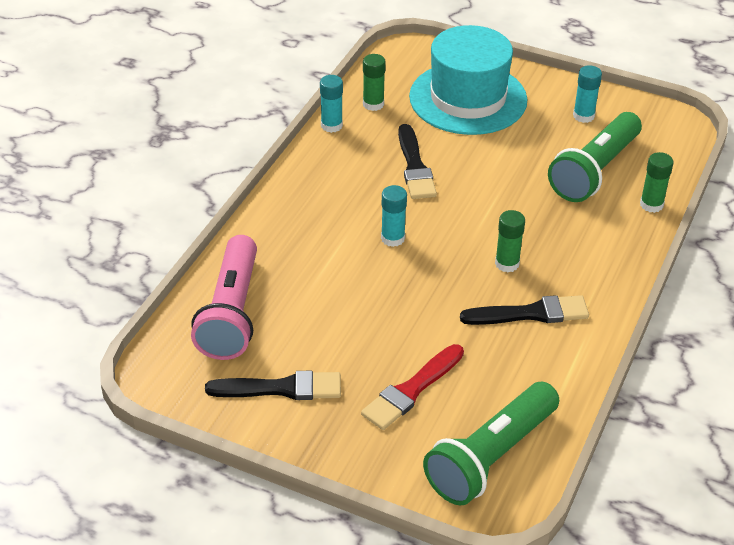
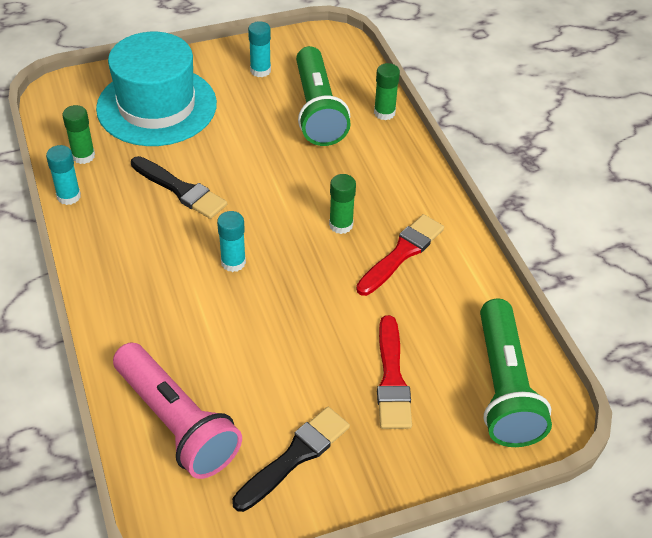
camera: 45 degrees left, 5 degrees up
black brush [460,295,589,325] -> red brush [356,214,444,296]

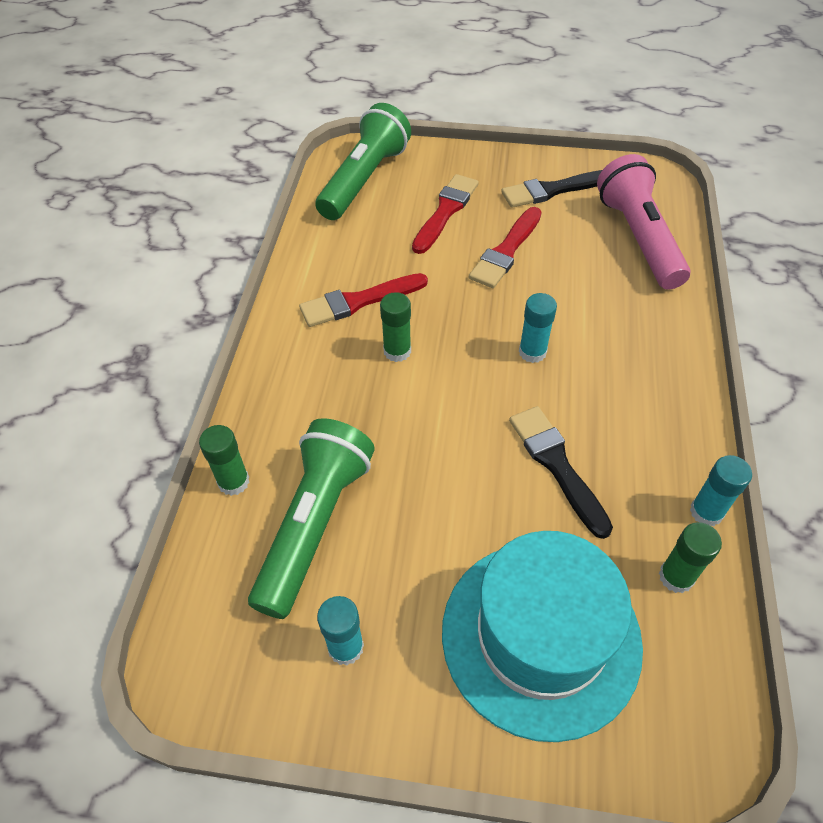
camera: 150 degrees left, 5 degrees up
none -> red brush [469,207,542,288]

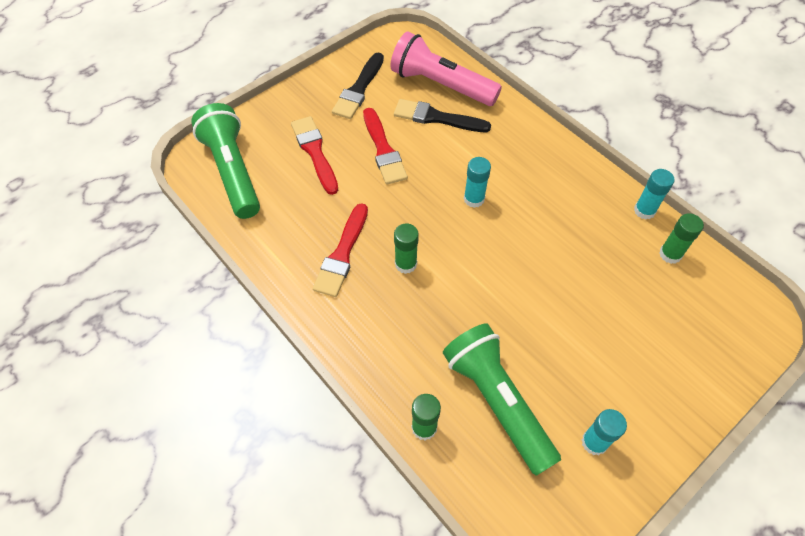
camera: 50 degrees left, 5 degrees up
turquoise hat [442,531,643,742] -> none
black brush [509,406,613,539] -> black brush moved to [394,99,491,132]

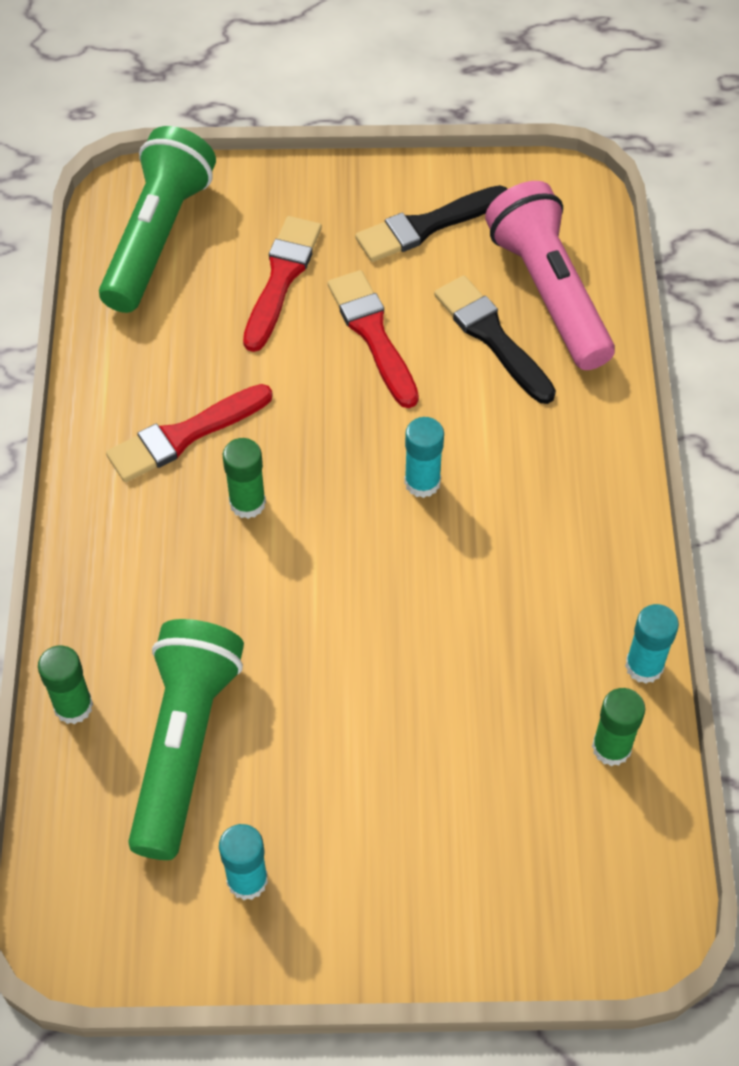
camera: 40 degrees right, 0 degrees up
red brush [363,108,408,185] -> red brush turned 135 degrees clockwise [328,270,419,408]

